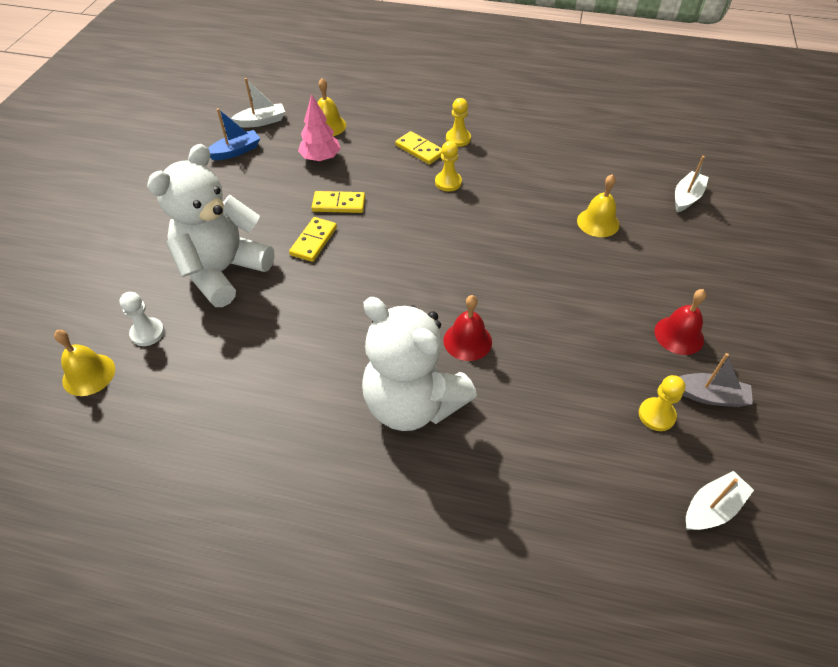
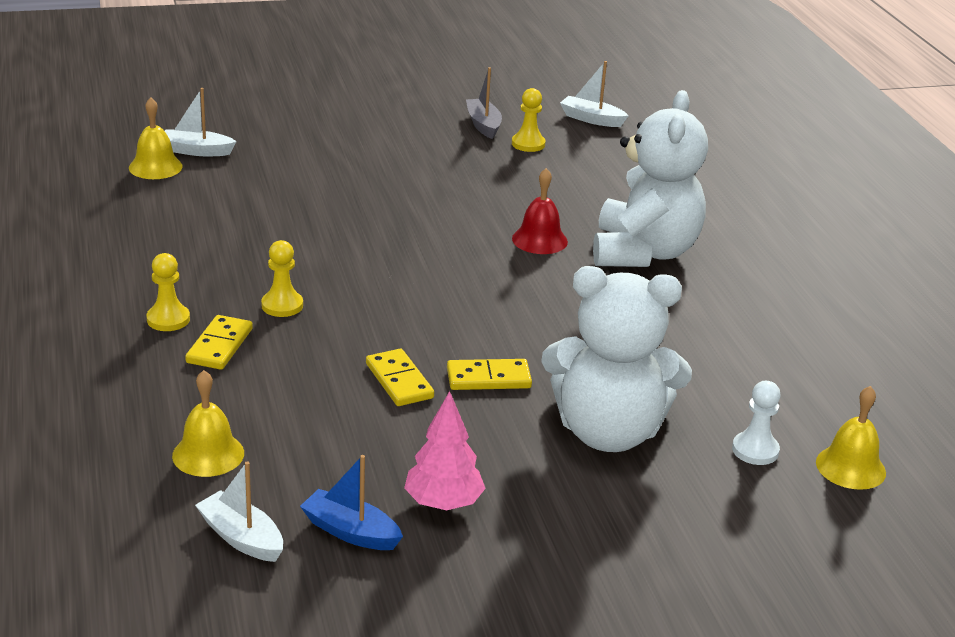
camera: 120 degrees left, 20 degrees down
pink tree [298,94,341,162] -> pink tree moved to [404,391,486,510]
yellow bell [577,174,619,237] -> yellow bell moved to [129,98,183,179]
red bell [655,289,706,355] -> none

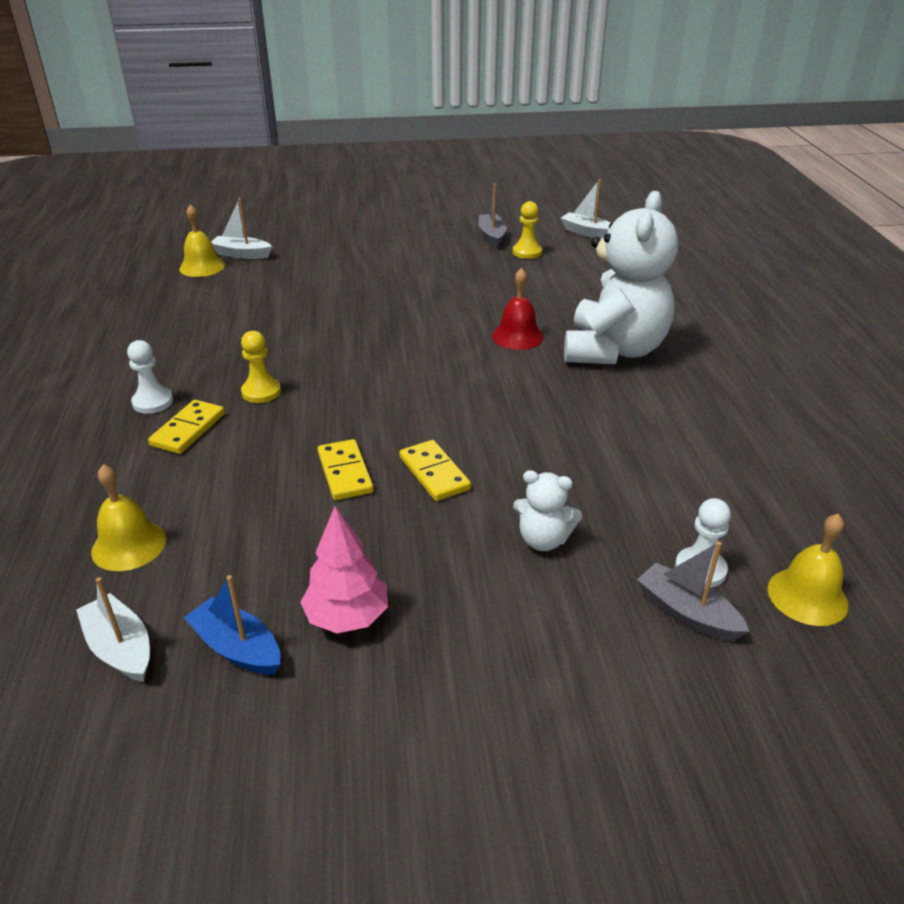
camera: 10 degrees right, 5 degrees up
yellow pawn [147,253,190,331] -> white pawn [127,340,173,414]
yellow domino [447,359,532,390] -> yellow domino turned 60 degrees clockwise [399,440,471,501]
white teddy bear [541,266,692,452] -> white teddy bear [513,470,582,551], size x0.44
none -> grey boat [637,541,750,641]

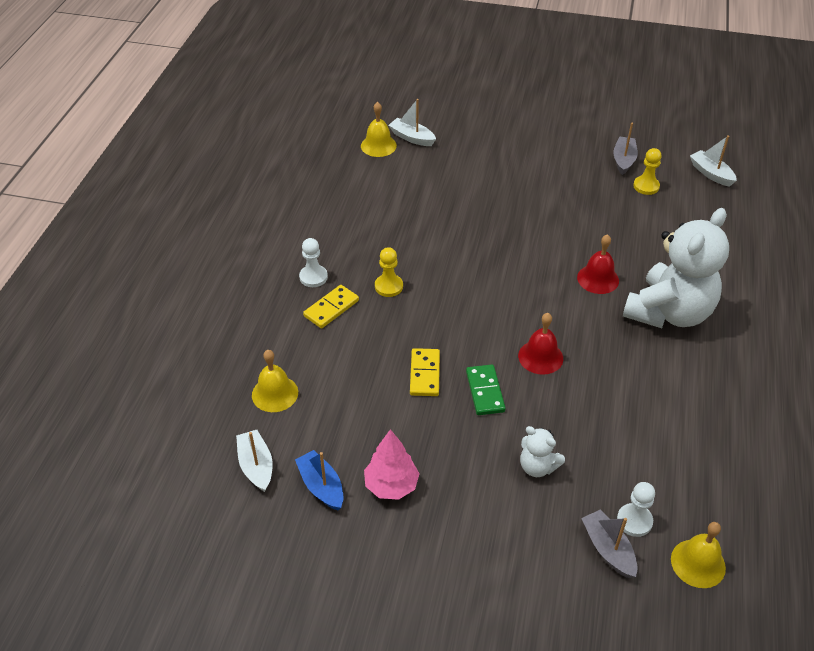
camera: 20 degrees right, 10 degrees up
yellow domino [399,440,471,501] -> green domino [466,364,506,415]
none -> red bell [518,313,563,375]

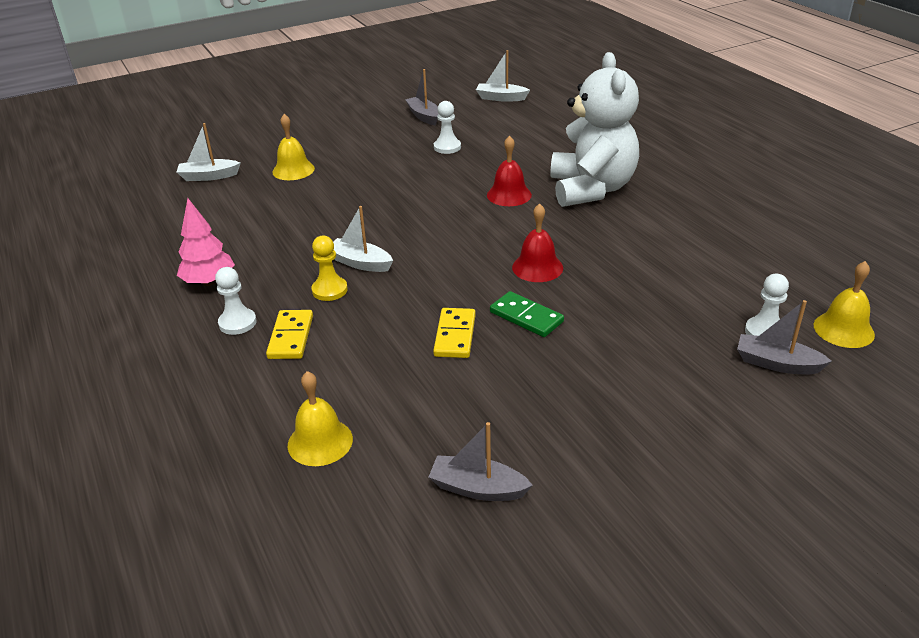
camera: 40 degrees left, 10 degrees down
white boat [236,430,273,492] -> white boat moved to [333,206,393,272]
blue boat [295,450,343,510] -> grey boat [429,422,533,501]
yellow bell [361,102,397,157] -> yellow bell moved to [272,114,315,180]
pink tree [364,429,420,500] -> pink tree moved to [177,198,235,286]
yellow domino [410,348,440,396] -> yellow domino turned 45 degrees clockwise [433,308,476,358]
white teddy bear [520,426,565,477] -> none
yellow pawn [633,148,662,195] -> none
none -> white pawn [434,101,461,154]

